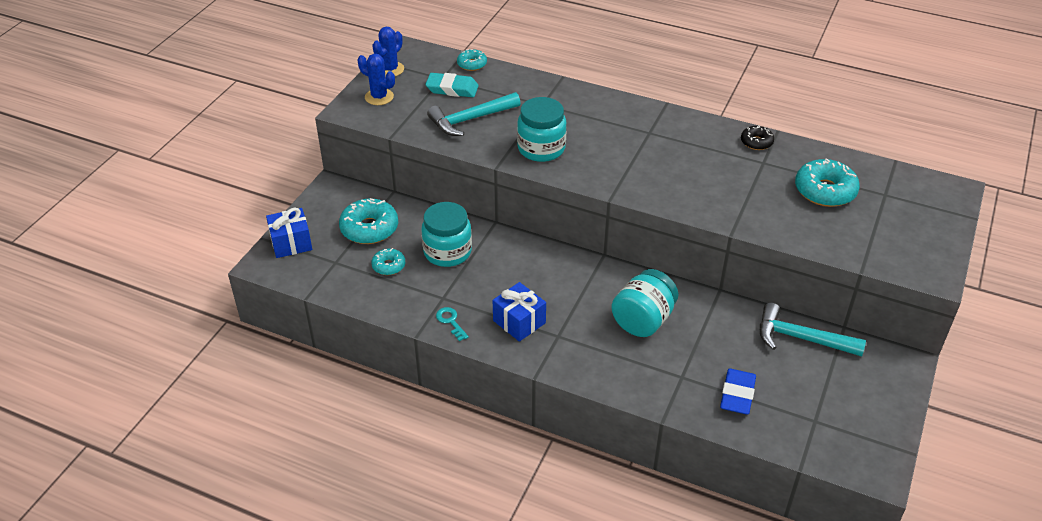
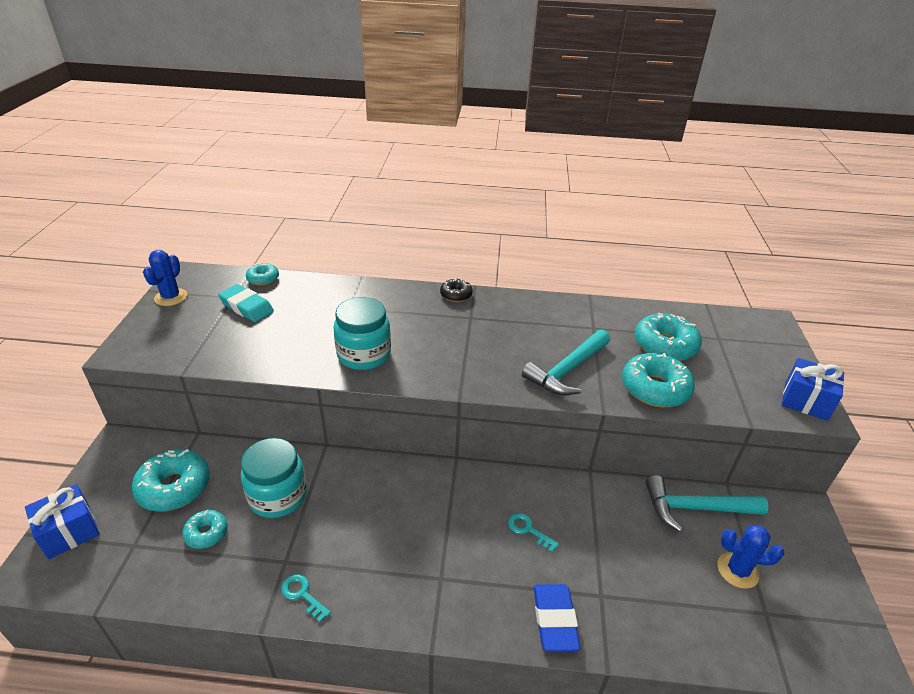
camera: 20 degrees left, 5 degrees down
blue cactus [358,54,395,105] -> blue cactus moved to [717,525,785,589]
turquoise eraser [426,73,479,97] -> turquoise eraser turned 45 degrees clockwise [218,284,274,322]
turquoise hammer [427,92,521,136] -> turquoise hammer moved to [522,330,610,395]
blue gift [493,282,546,342] -> blue gift moved to [782,358,844,421]
turquoise jar [611,269,678,337] -> turquoise key [508,513,559,553]
blue eraser [720,369,756,414] -> blue eraser moved to [534,584,580,651]
black donut [741,125,774,150] -> black donut moved to [440,278,473,302]
none -> turquoise donut [622,353,695,407]

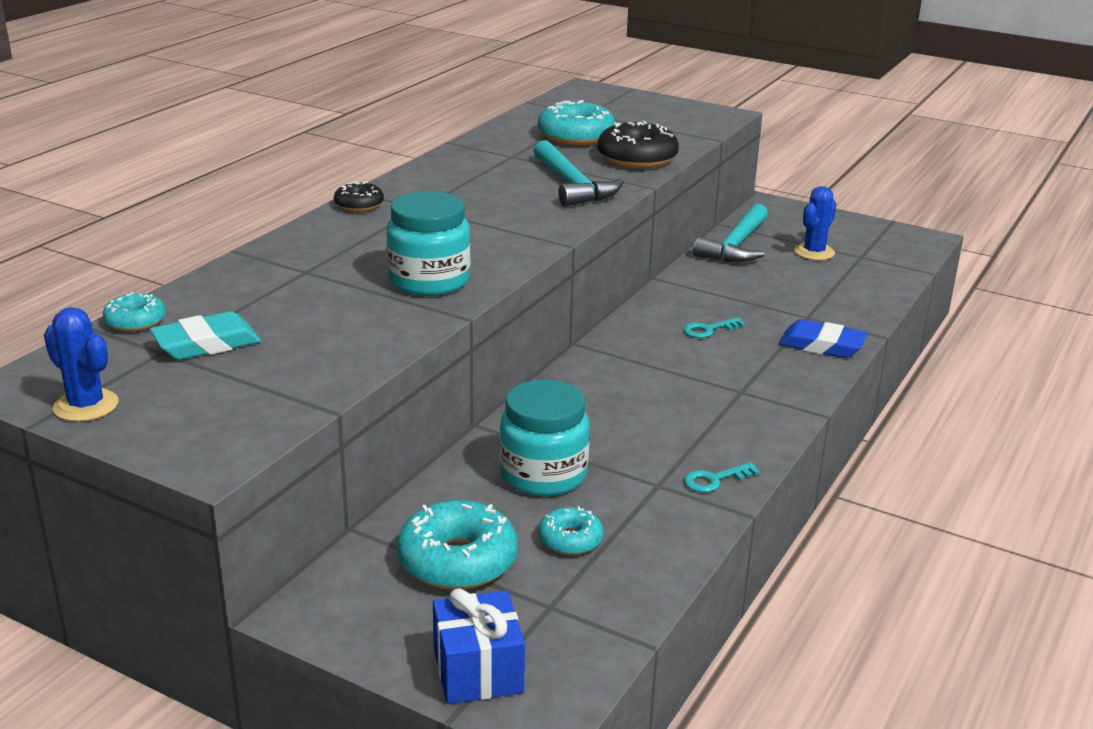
camera: 65 degrees left, 10 degrees down
turquoise donut [622,353,695,407] -> black donut [598,121,679,169]
blue gift [782,358,844,421] -> none

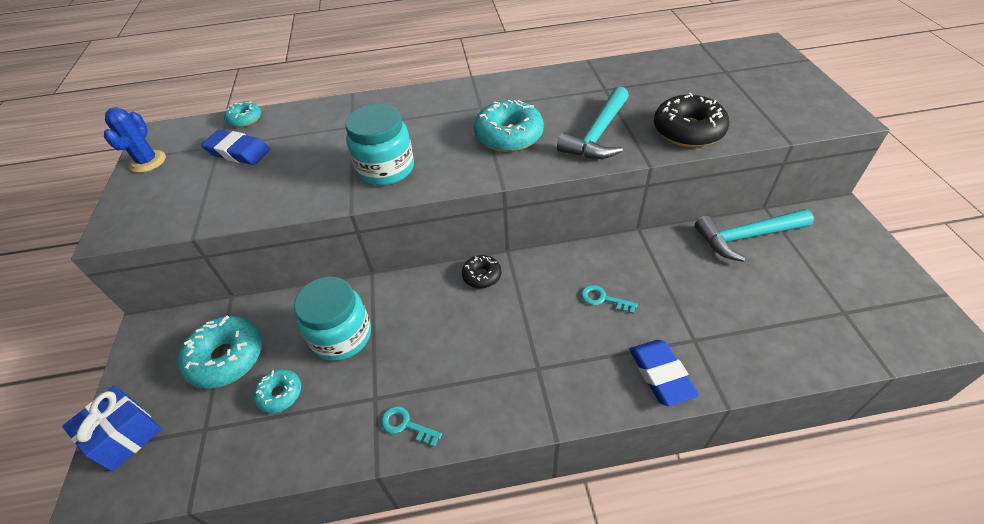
camera: 55 degrees right, 20 degrees up
turquoise eraser [150,311,261,360] -> blue eraser [201,130,270,165]
black donut [334,182,384,212] -> black donut moved to [462,255,501,289]
turquoise donut [538,100,615,146] -> turquoise donut moved to [474,100,544,152]
blue cactus [794,186,837,260] -> none

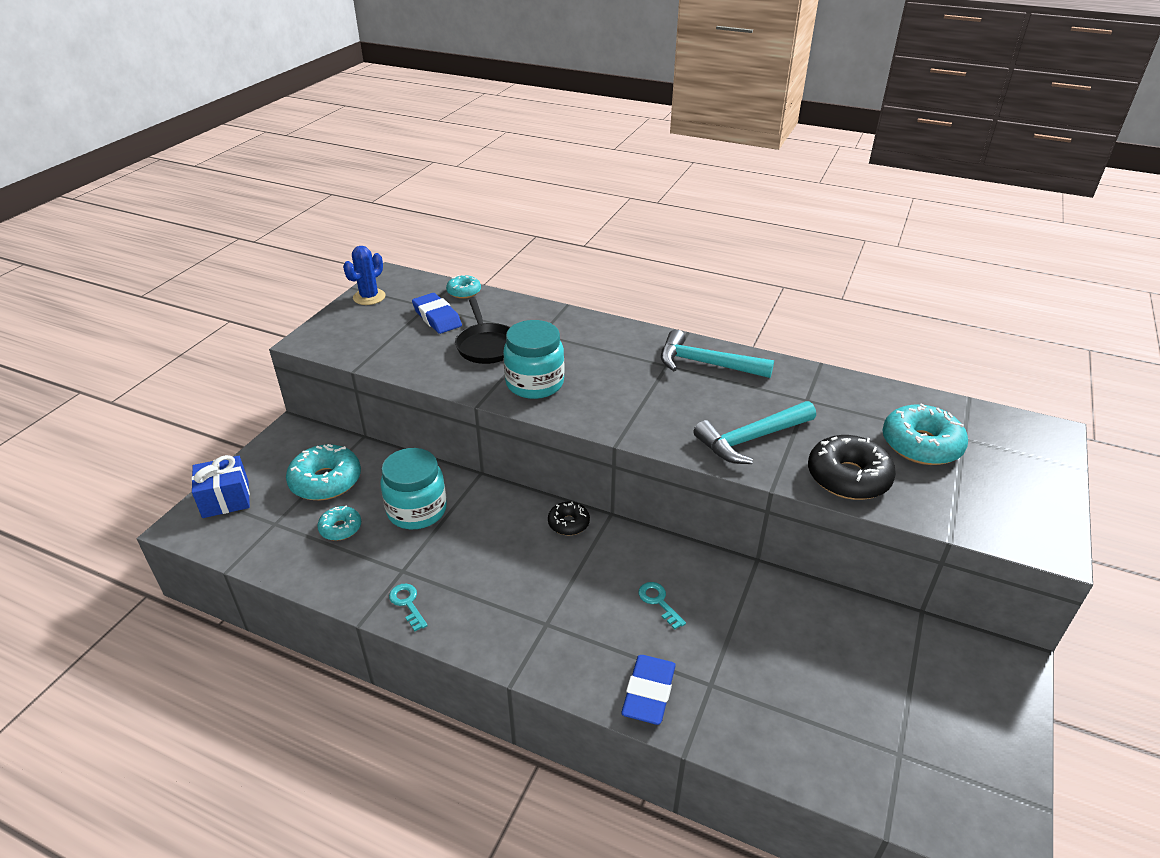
camera: 30 degrees right, 10 degrees down
turquoise donut [474,100,544,152] -> turquoise donut moved to [882,403,968,465]
turquoise hammer [695,209,814,262] -> turquoise hammer moved to [661,329,774,378]
none -> black pan [455,298,510,364]

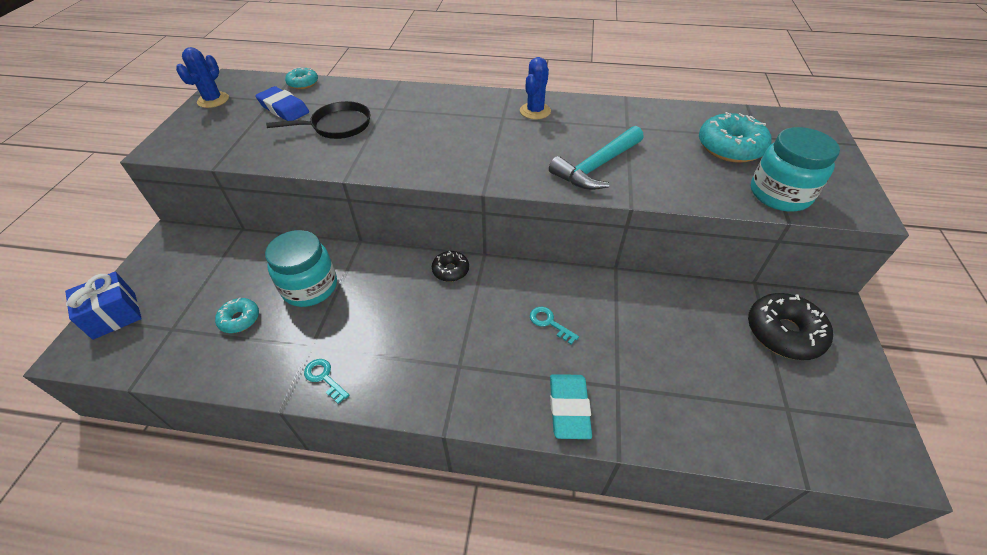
camera: 15 degrees left, 10 degrees up
turquoise donut [286,444,361,500] -> none
black pan [455,298,510,364] -> black pan turned 75 degrees counterclockwise [266,101,370,139]
turquoise jar [503,320,564,399] -> turquoise jar moved to [751,127,840,211]
blue eraser [622,655,676,725] -> turquoise eraser [550,374,592,439]
turquoise hammer [661,329,774,378] -> blue cactus [520,57,551,119]
black donut [808,435,896,500] -> black donut moved to [748,293,833,360]

